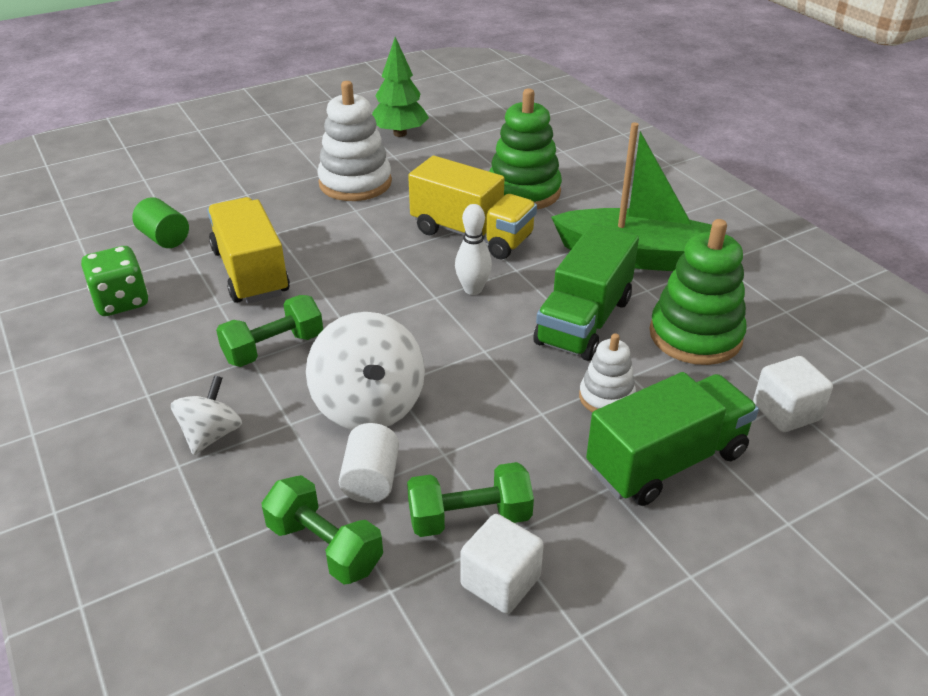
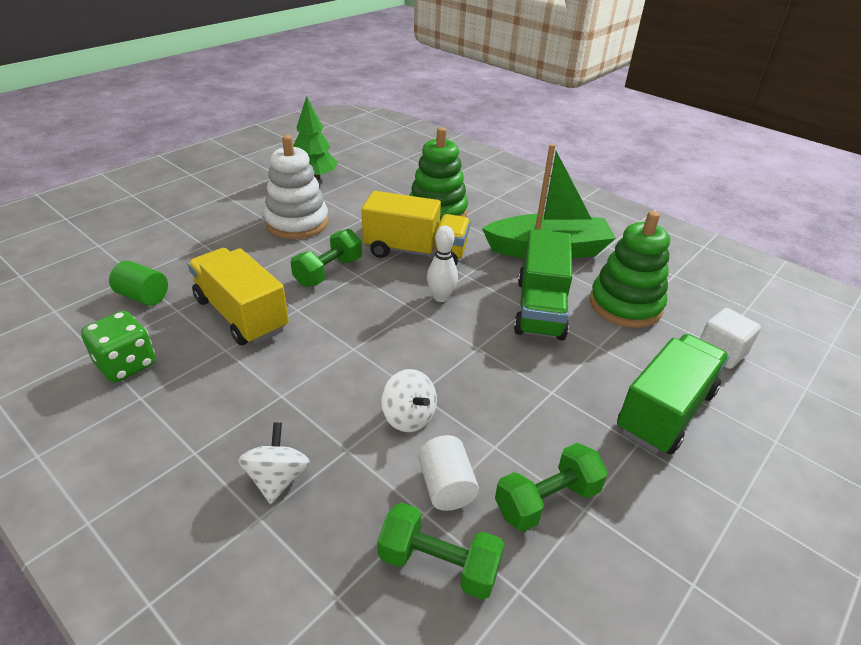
camera: 20 degrees left, 0 degrees up
green dumbbell [216,295,323,367] -> green dumbbell moved to [291,229,362,287]
white spinning top [306,312,425,430] -> white spinning top [381,369,437,432], size x0.59
white cube [460,514,544,614] -> none
white stacking toy [579,333,636,412] -> none

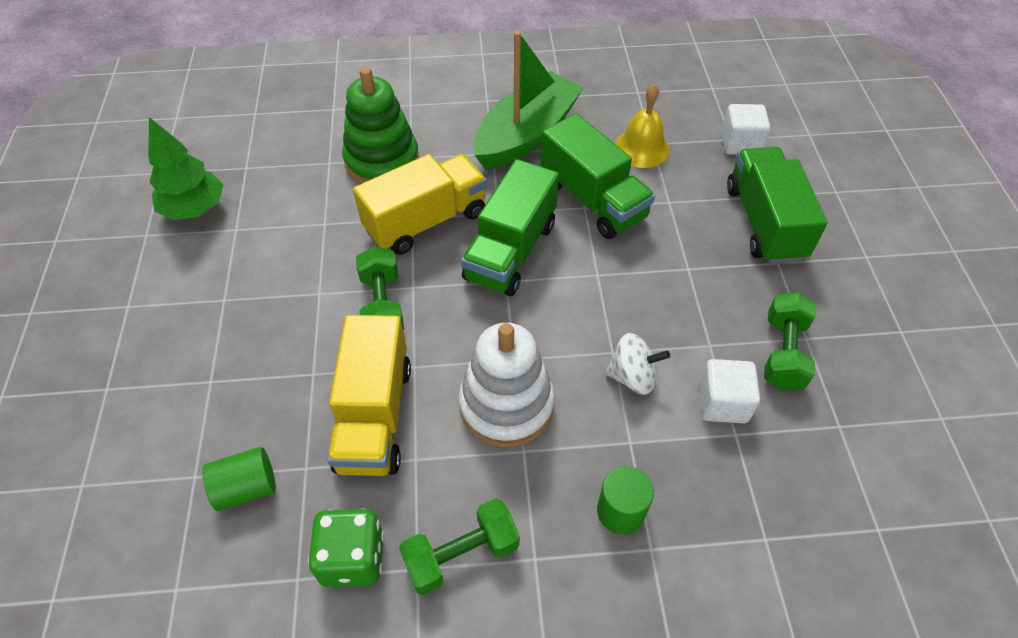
camera: 45 degrees left, 15 degrees up
yellow truck [188,248,289,345] -> yellow truck turned 90 degrees counterclockwise [327,315,411,476]
white spinning top [238,422,310,504] -> green cylinder [597,466,654,534]
white stacking toy [264,135,329,239] -> white stacking toy moved to [459,323,555,447]
green dumbbell [377,502,505,600] -> green dumbbell moved to [399,498,520,595]
white cylinder [418,435,479,511] -> white cube [699,359,760,423]
white bowling pin [427,226,458,302] -> green truck [461,159,559,296]
green stacking toy [590,211,670,328] -> yellow bell [615,84,670,168]

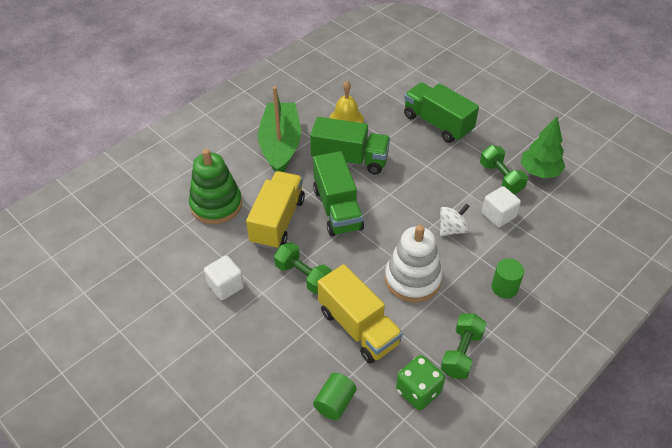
camera: 40 degrees left, 5 degrees down
green tree [148,117,223,220] -> green tree moved to [521,116,565,178]
white cube [721,104,770,155] -> white cube moved to [204,255,244,300]

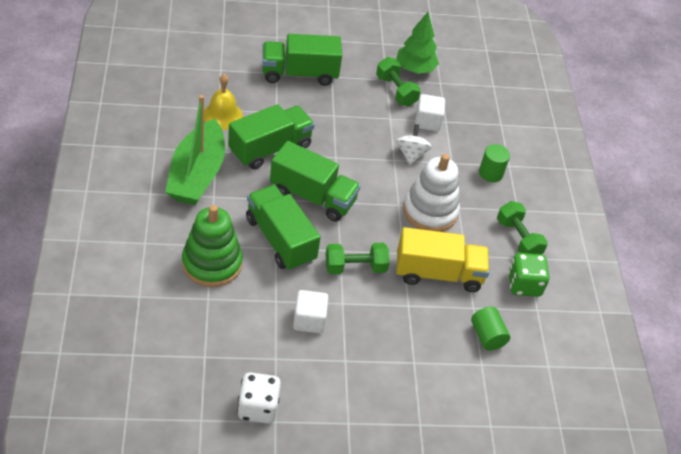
camera: 55 degrees left, 0 degrees up
yellow truck [246,171,305,250] -> green truck [246,185,321,271]
green boat [258,86,301,172] -> green boat turned 120 degrees counterclockwise [165,95,225,205]
green dumbbell [480,145,528,194] -> green dumbbell turned 45 degrees clockwise [376,57,421,106]
none -> white dice [237,372,281,424]

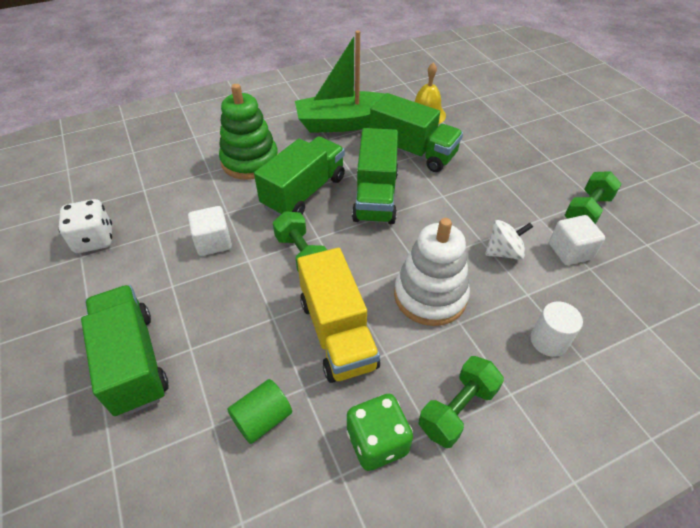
camera: 75 degrees right, 0 degrees up
green truck [262,34,342,86] -> green truck moved to [81,285,169,416]
green tree [396,12,439,74] -> none
green cylinder [479,144,510,182] -> white cylinder [531,302,583,357]

